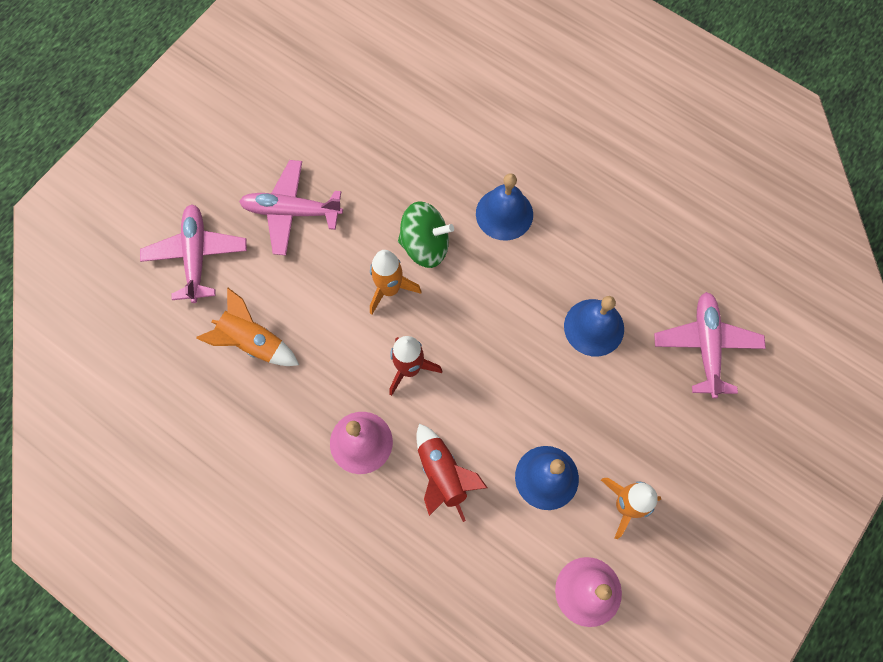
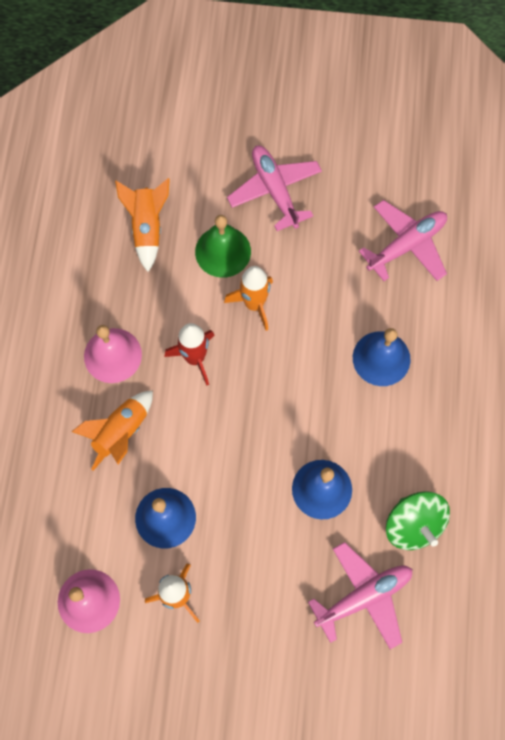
camera: 60 degrees right, 0 degrees up
pink plane [140,204,247,303] -> pink plane moved to [359,200,447,281]
green spinning top [398,201,454,268] -> green spinning top moved to [386,491,450,550]
red rocket [416,424,488,522] -> orange rocket [71,390,153,471]
none -> green bell [195,215,251,278]

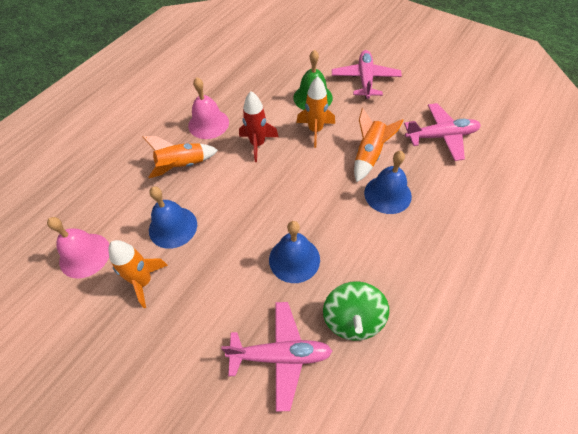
camera: 30 degrees right, 15 degrees down
orange rocket [115,178,170,272] -> orange rocket moved to [354,108,404,183]

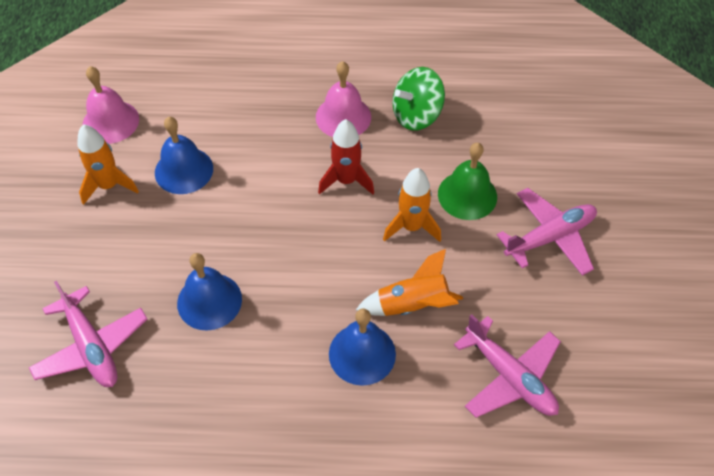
camera: 55 degrees right, 0 degrees up
orange rocket [142,136,218,178] -> none
green spinning top [323,281,389,341] -> green spinning top moved to [392,67,445,131]

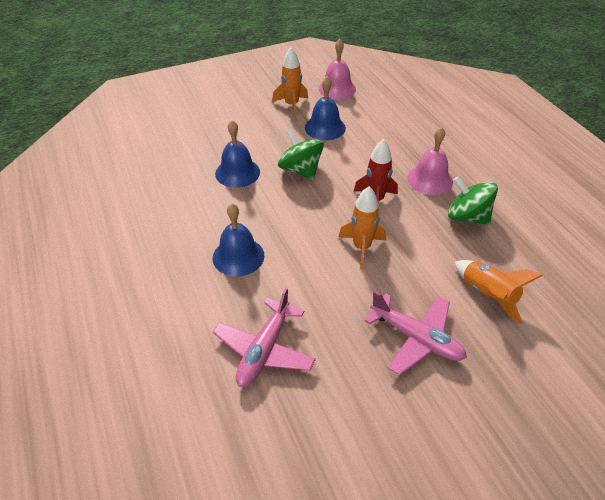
camera: 65 degrees right, 10 degrees down
pink plane [29,281,147,387] -> none
orange rocket [356,249,463,316] -> orange rocket moved to [455,260,543,324]
green bell [438,143,497,220] -> none
none -> green spinning top [278,129,324,180]

